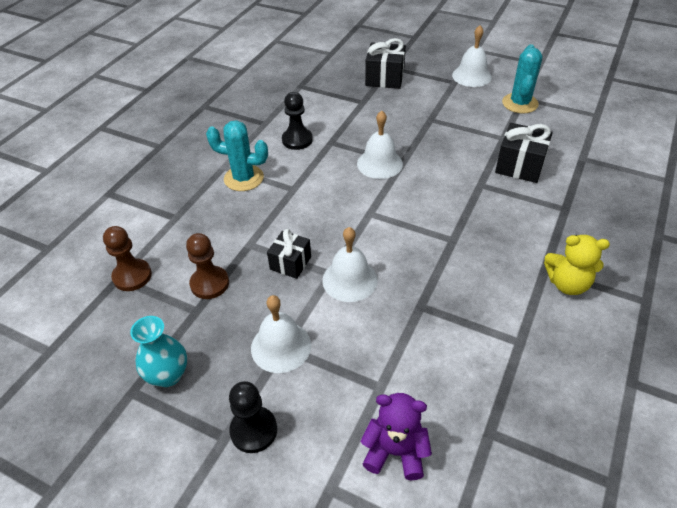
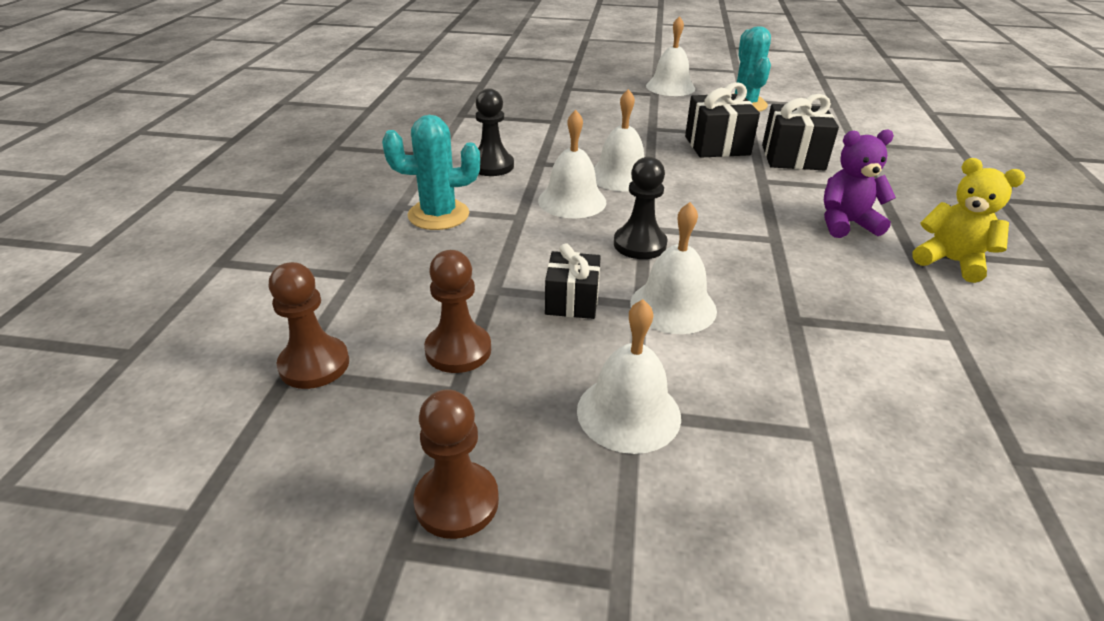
camera: 20 degrees left, 10 degrees down
turquoise vase [130,316,187,387] -> brown pawn [414,389,499,539]
black pawn [229,381,277,453] -> black pawn moved to [614,157,667,259]
purple teddy bear [360,393,432,480] -> purple teddy bear moved to [824,129,896,238]
black gift [365,38,406,89] -> black gift moved to [685,82,760,158]
yellow teddy bear [544,235,610,295] -> yellow teddy bear turned 135 degrees counterclockwise [912,158,1026,283]
none -> white bell [538,110,606,218]

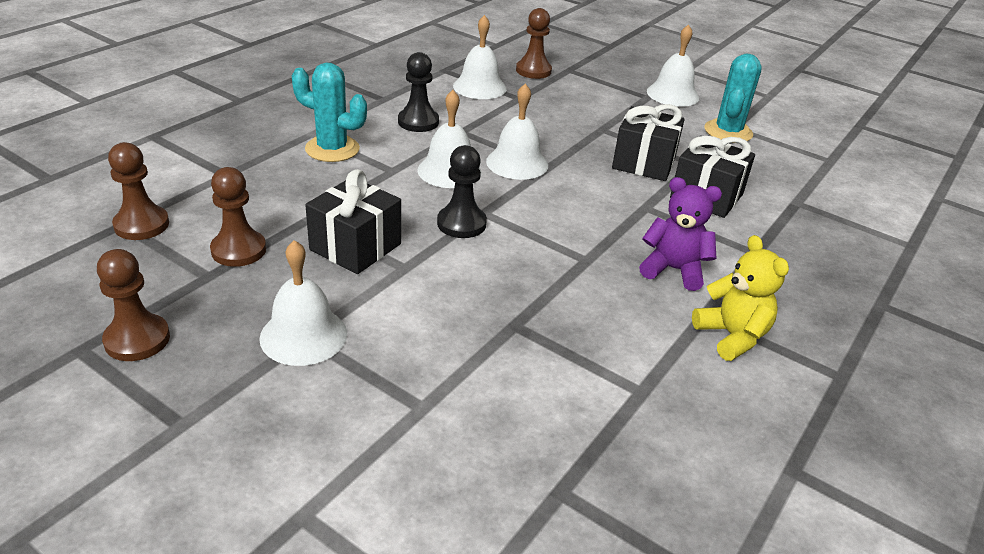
camera: 25 degrees right, 0 degrees up
black gift [545,243,601,319] -> black gift [305,169,401,274], size x1.50
white bell [630,202,717,334] -> white bell moved to [453,15,506,99]
none -> brown pawn [516,8,552,79]

